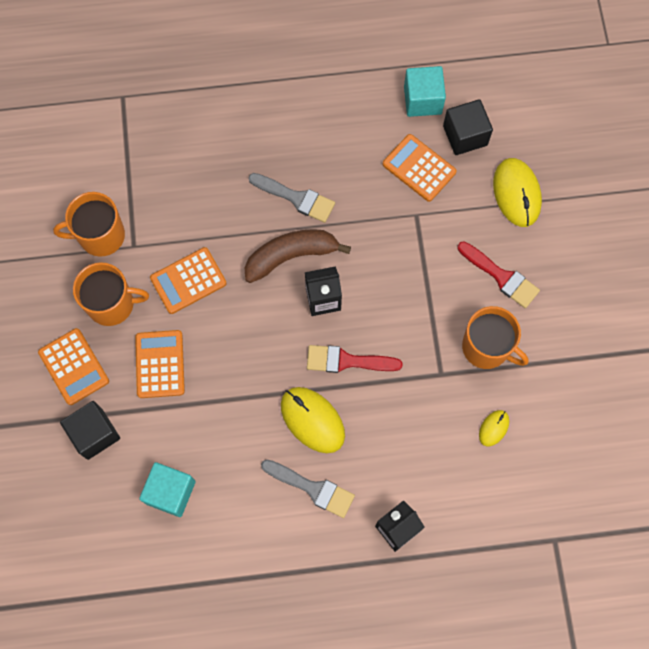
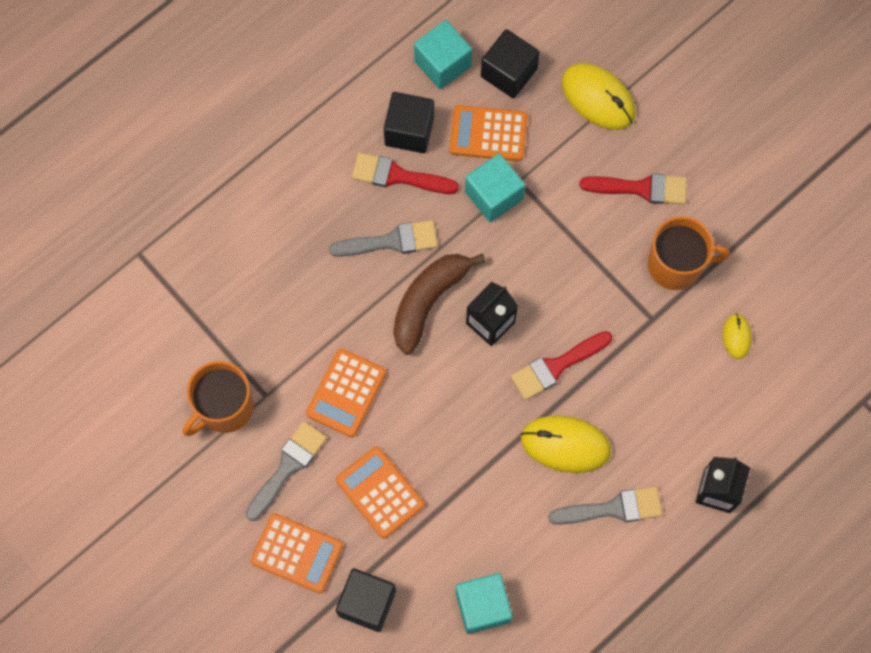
camera: 35 degrees left, 0 degrees up
orange mug [73,262,149,326] -> grey brush [245,421,327,521]
none -> red brush [352,153,459,194]
none -> black cube [384,92,434,153]
none -> turquoise cube [465,153,525,222]

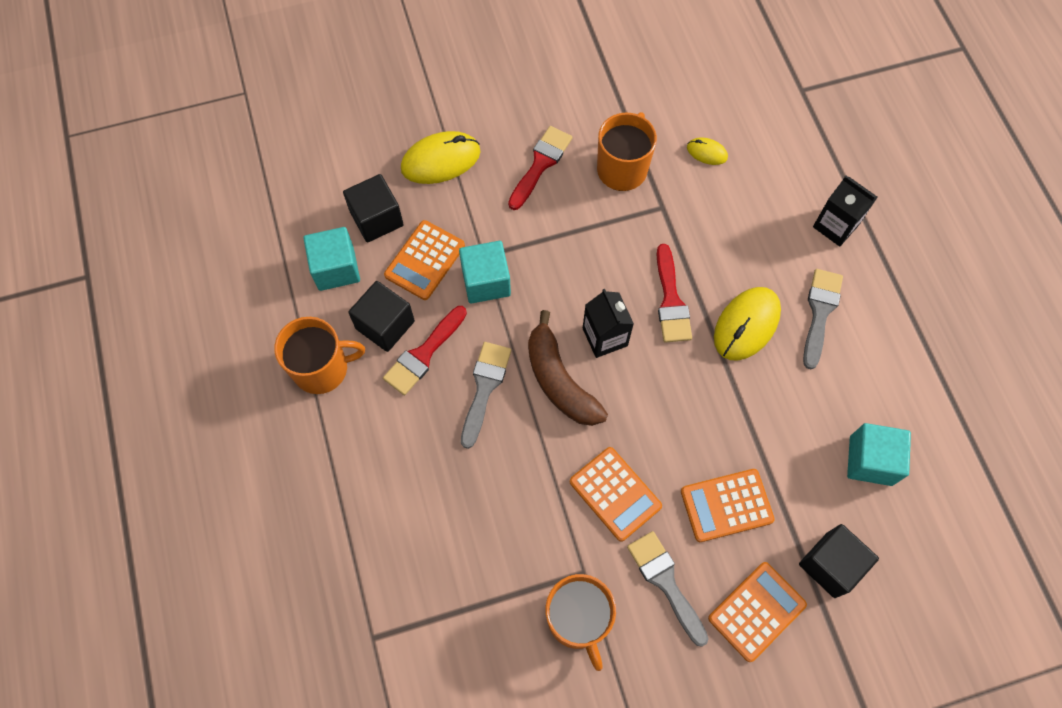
camera: 65 degrees left, 5 degrees down
none -> orange mug [274,317,365,394]

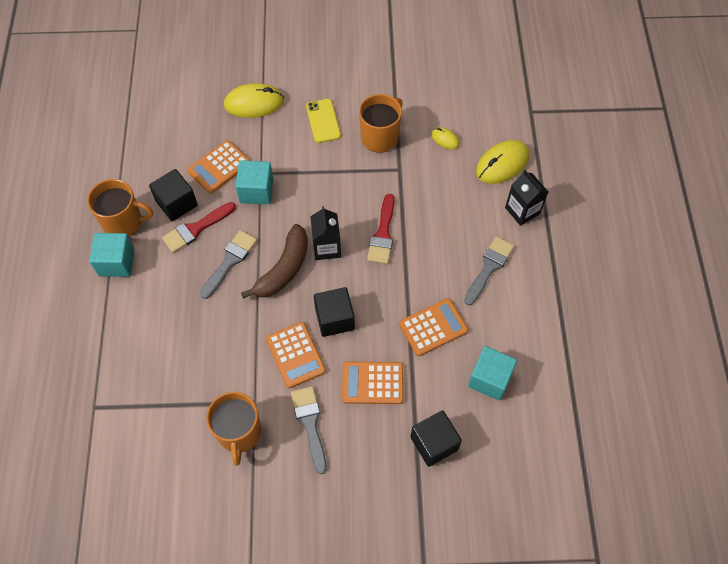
camera: 15 degrees right, 5 degrees down
turquoise cube [303,227,360,291] -> turquoise cube moved to [89,233,135,277]
black cube [343,174,404,242] -> black cube moved to [314,287,355,337]
red brush [508,126,572,210] -> yellow phone [306,99,341,143]
brown banana [528,310,608,426] -> brown banana turned 135 degrees counterclockwise [241,224,308,299]
orange calculator [708,562,807,662] -> orange calculator moved to [399,298,468,356]
yellow mouse [714,287,781,361] -> yellow mouse moved to [476,140,529,184]

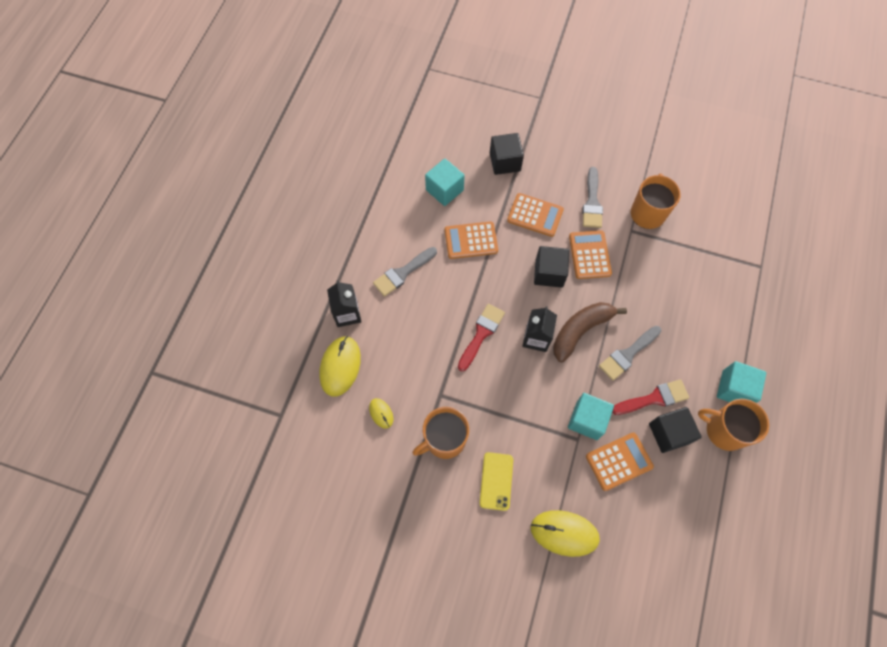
camera: 160 degrees left, 5 degrees up
yellow mouse [476,140,529,184] -> yellow mouse turned 60 degrees counterclockwise [319,336,361,397]

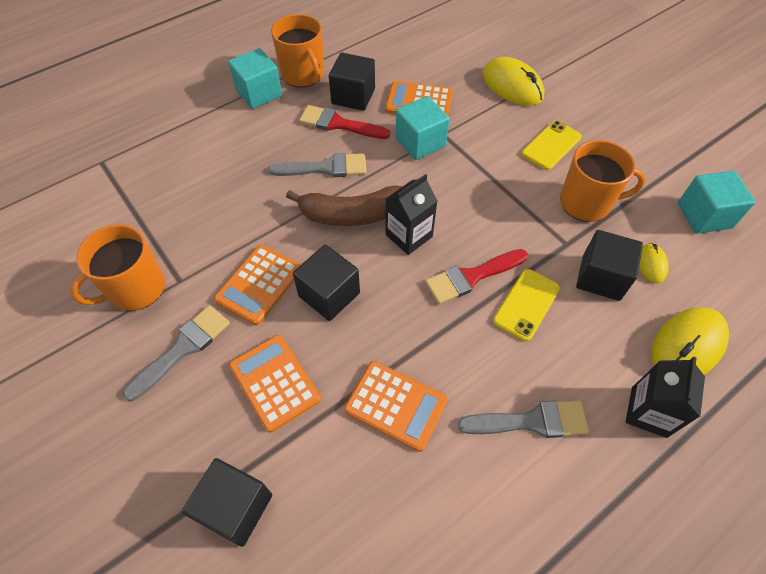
camera: 145 degrees left, 10 degrees down
turquoise cube [425,159,465,206] -> turquoise cube moved to [678,171,755,234]
none -> yellow phone [493,269,560,341]
none -> black cube [576,230,643,301]

